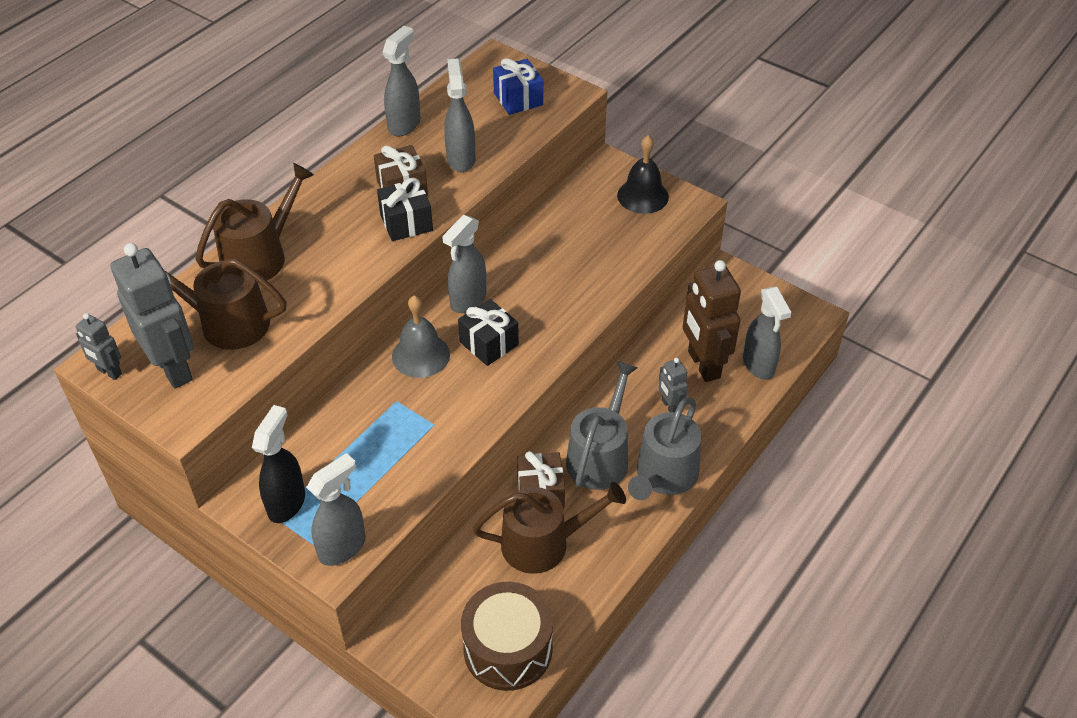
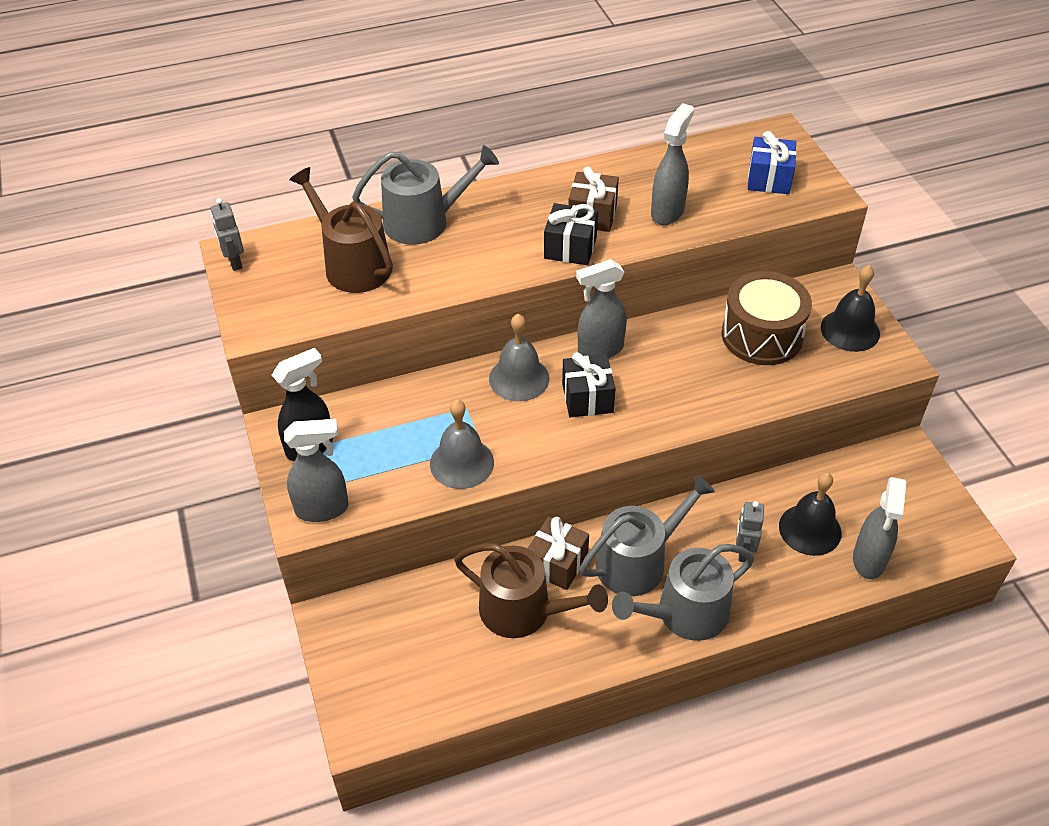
camera: 35 degrees right, 0 degrees up
grey robot [110,243,194,388] -> none
brown watering can [196,163,314,280] -> grey watering can [352,145,499,245]
grey spray bottle [383,26,421,136] -> none
brown drum [461,582,553,691] -> brown drum moved to [721,271,812,365]
brown robot [683,260,741,382] -> black bell [779,473,842,556]
none -> grey bell [430,400,494,489]

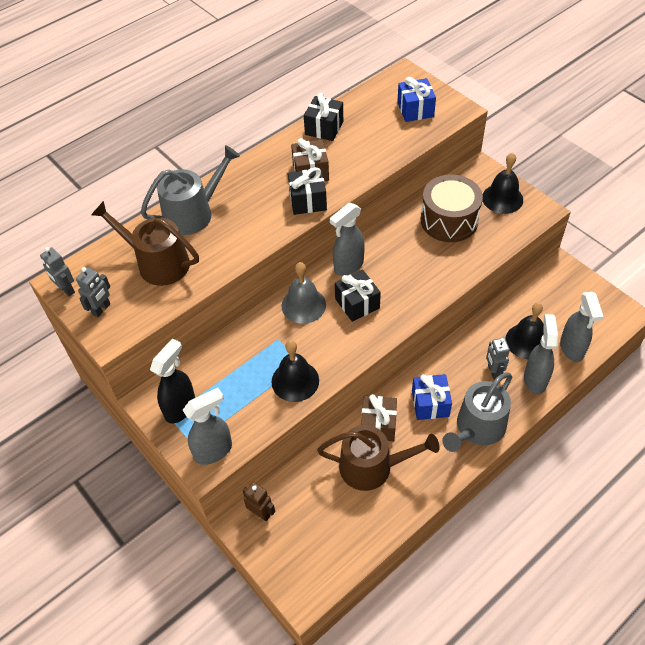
camera: 20 degrees left, 5 degrees up
grey bell [430,400,494,489] -> black bell [271,340,319,402]
grey watering can [580,475,715,596] -> blue gift [412,374,452,420]
grey spray bottle [651,103,694,225] -> grey spray bottle moved to [524,314,558,394]
none -> grey robot [76,267,110,317]
none -> brown robot [243,482,275,521]
none -> black gift [304,93,343,141]

